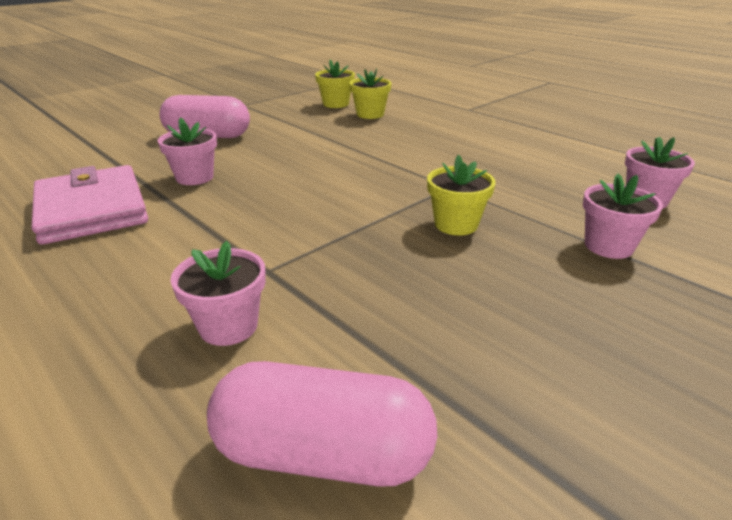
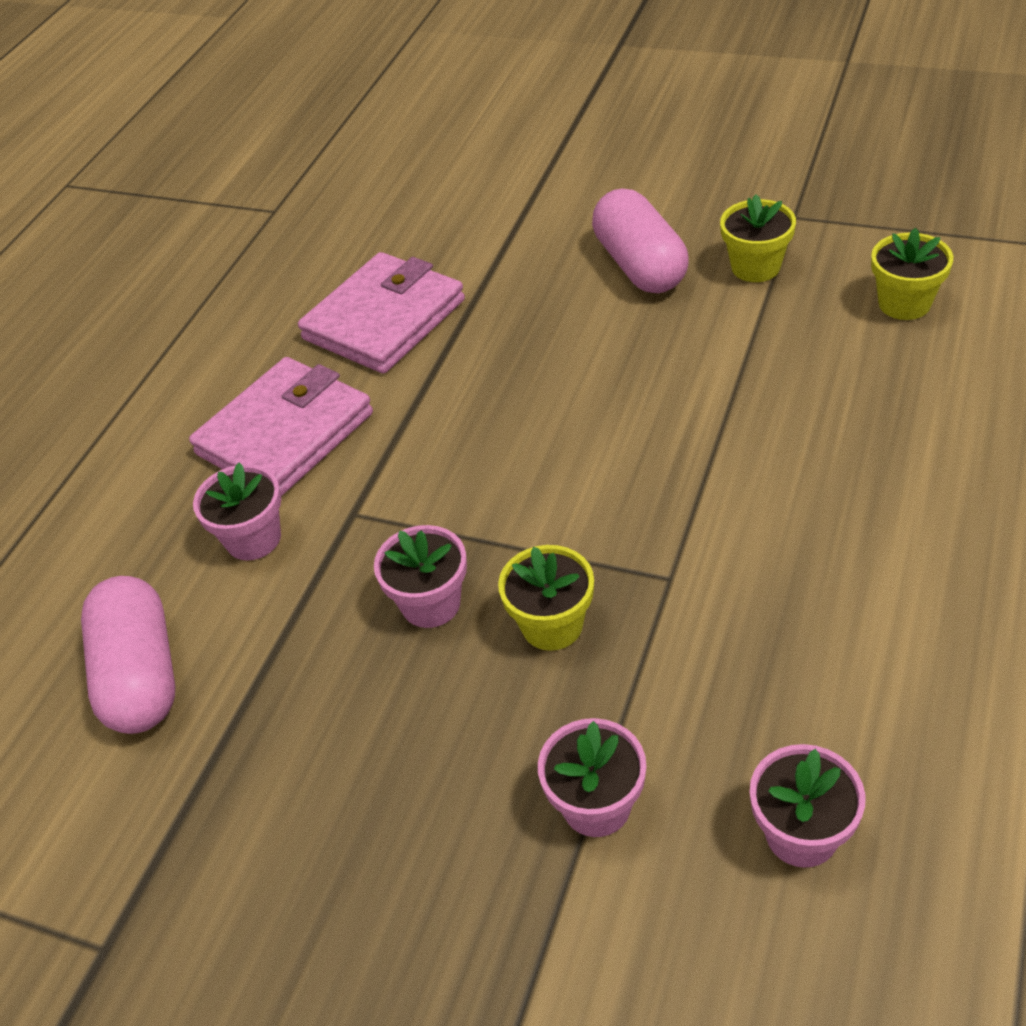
camera: 70 degrees right, 15 degrees up
pink flower pot [157,117,217,185] -> pink flower pot moved to [374,525,467,628]
yellow flower pot [349,69,391,119] -> yellow flower pot moved to [720,195,796,282]
none -> pink wallet [189,357,373,496]

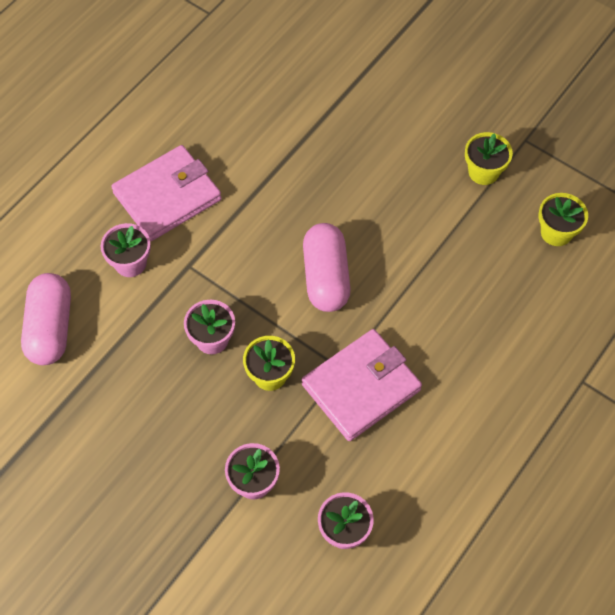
camera: 10 degrees right, 15 degrees up
pink wallet [298,252,465,374] -> pink wallet moved to [302,329,422,441]
pink capsule [592,189,689,293] -> pink capsule moved to [303,223,351,312]

